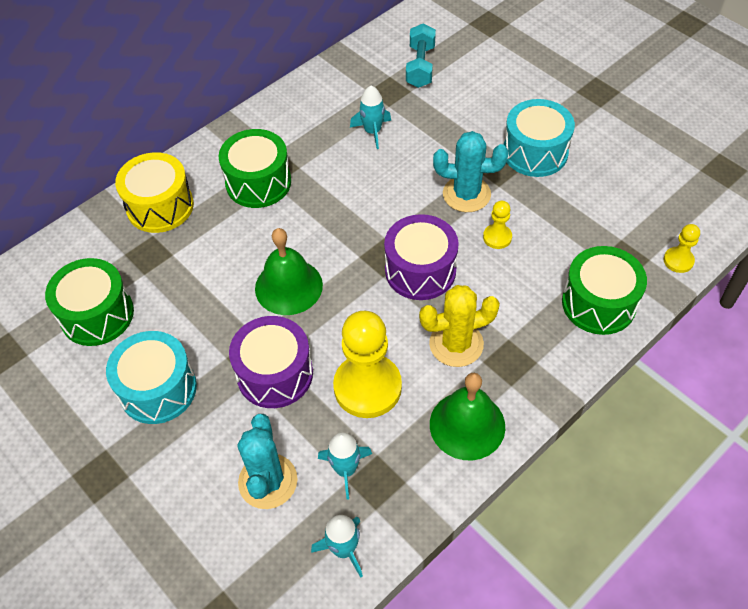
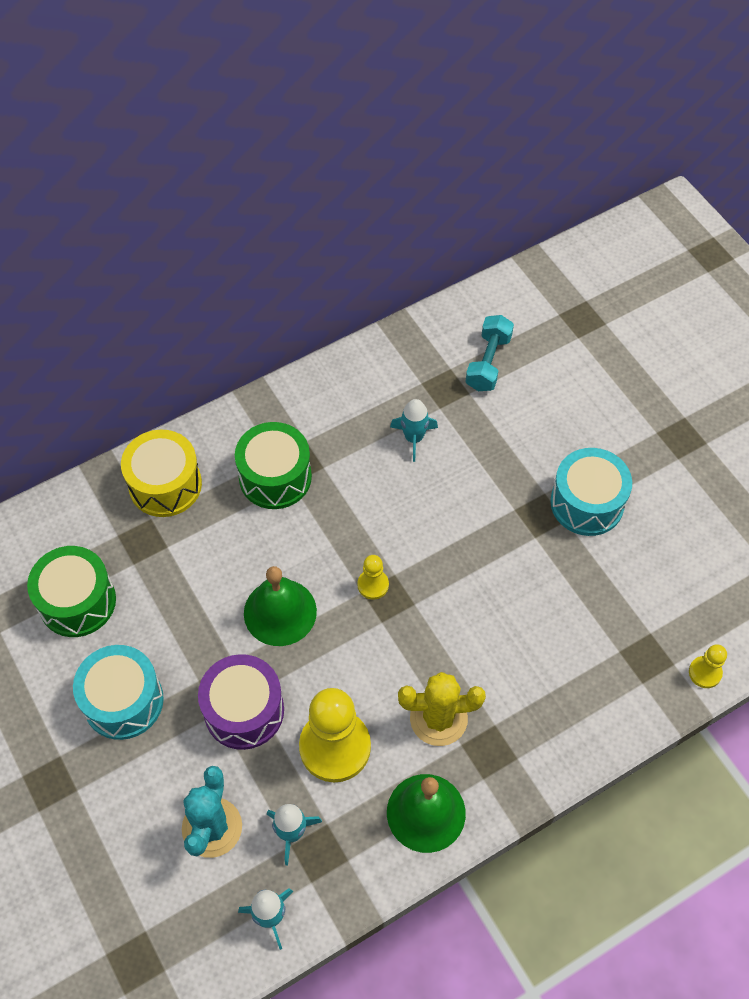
camera: 10 degrees right, 5 degrees up
purple drum [384,214,459,300] -> none
turquoise cactus [433,131,508,212] -> none
yellow pawn [483,201,512,249] -> yellow pawn moved to [357,555,389,600]
green drum [562,246,647,335] -> none

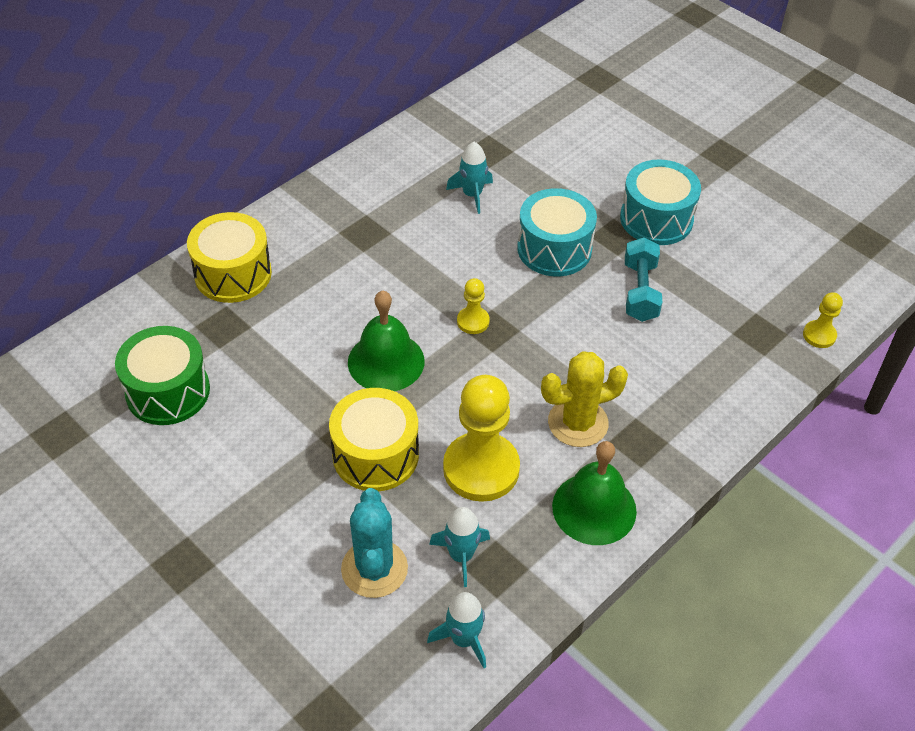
camera: 15 degrees left, 10 degrees down
turquoise drum [73,645,164,740] -> turquoise drum moved to [517,188,597,276]
purple drum [198,654,284,750] -> yellow drum [329,388,419,491]
green drum [235,422,312,509] -> none
turquoise dumbbell [465,315,514,391] -> turquoise dumbbell moved to [625,237,662,322]

